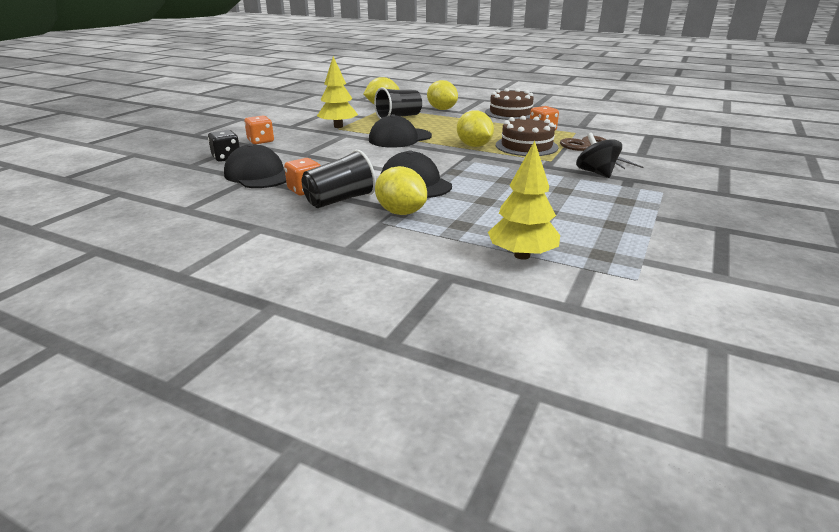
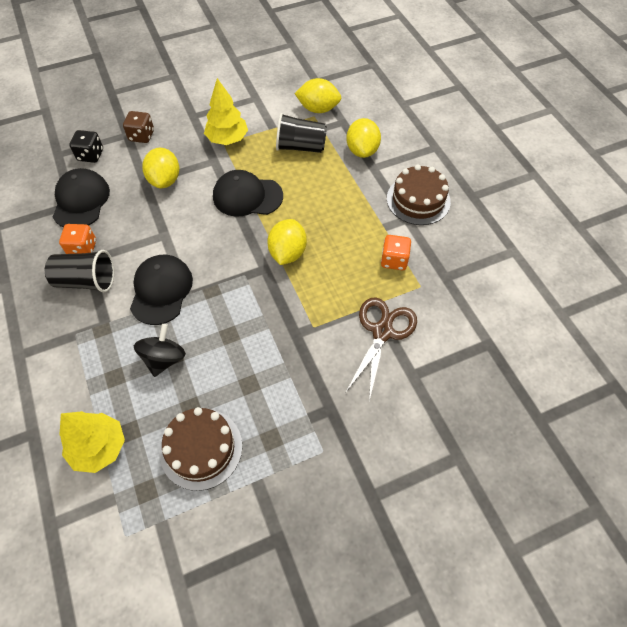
camera: 40 degrees right, 30 degrees up
orange dice [244,116,274,144] -> brown dice [123,111,154,143]
yellow lemon [375,166,427,215] -> yellow lemon moved to [142,148,180,188]
brown cake [496,116,558,156] -> brown cake moved to [160,407,242,491]
black spinning top [576,133,622,178] -> black spinning top moved to [134,324,186,377]

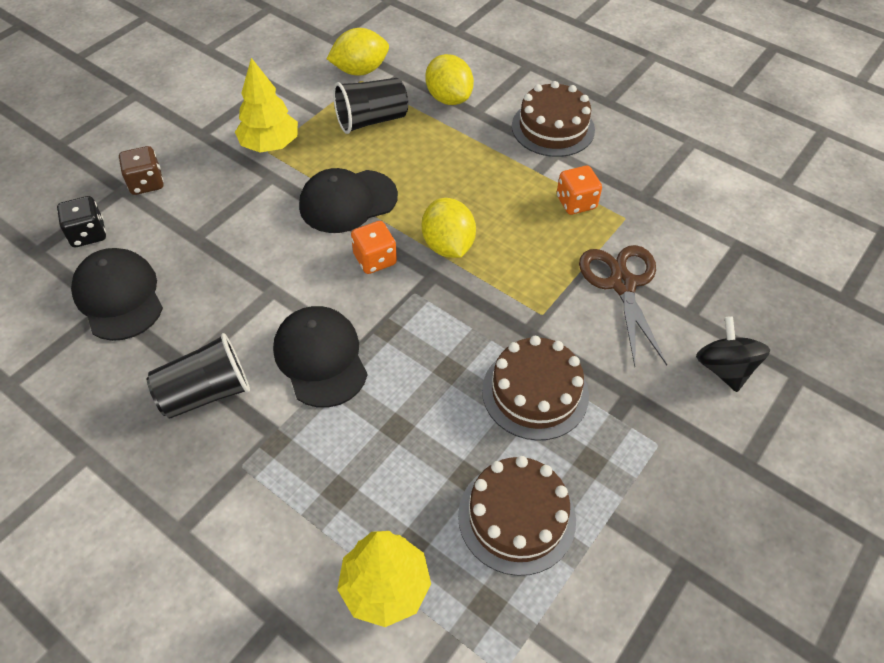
camera: 30 degrees left, 5 degrees down
orange dice [59,224,96,254] -> orange dice moved to [351,221,397,274]
black spinning top [134,324,186,377] -> black spinning top moved to [696,316,770,392]
yellow lemon [142,148,180,188] -> none
none -> brown cake [482,336,589,441]

